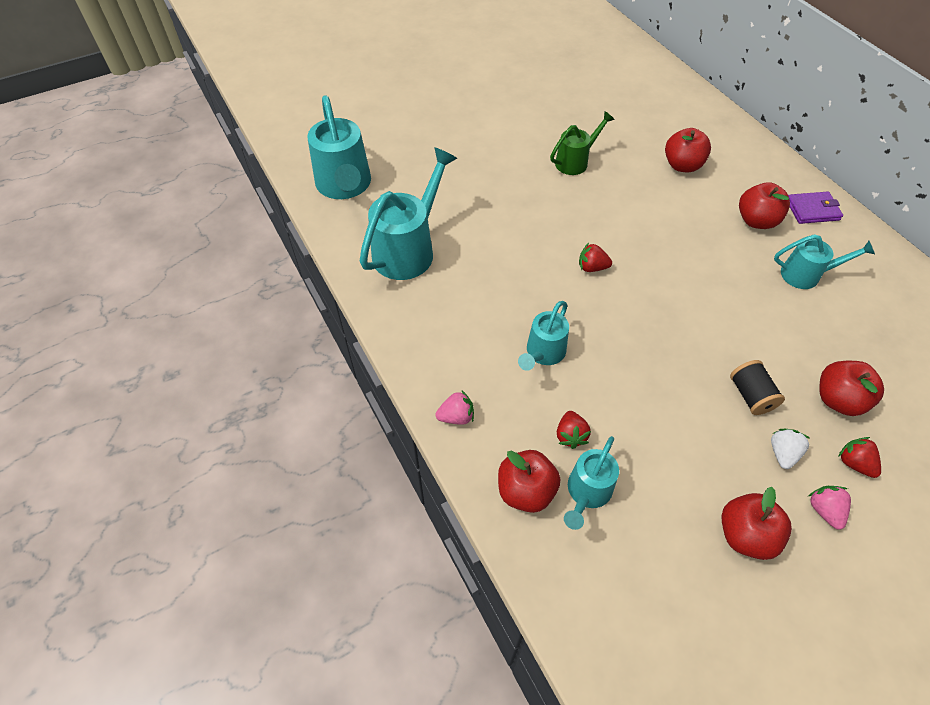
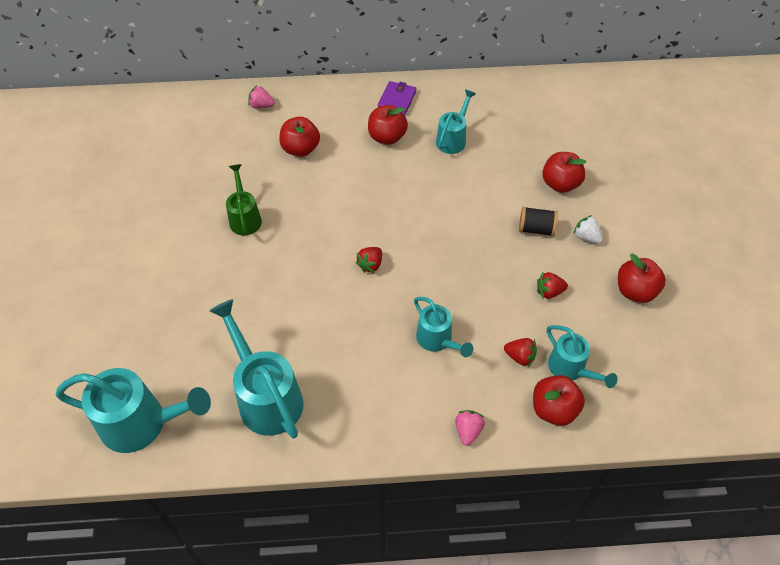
camera: 65 degrees left, 0 degrees up
pink strawberry [808,486,851,530] -> pink strawberry moved to [248,86,275,109]
red strawberry [838,437,881,478] -> red strawberry moved to [537,272,568,299]

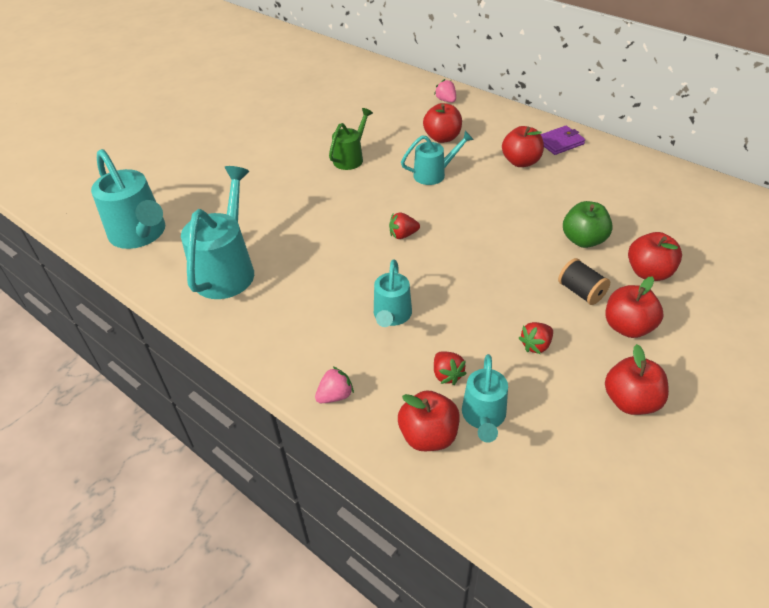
camera: 45 degrees right, 10 degrees down
turquoise watering can [436,89,476,154] -> turquoise watering can moved to [401,131,474,185]
red strawberry [537,272,568,299] -> red strawberry turned 75 degrees counterclockwise [519,322,553,354]
white strawberry [573,215,603,244] -> red apple [605,276,663,338]
none -> green apple [563,201,613,248]

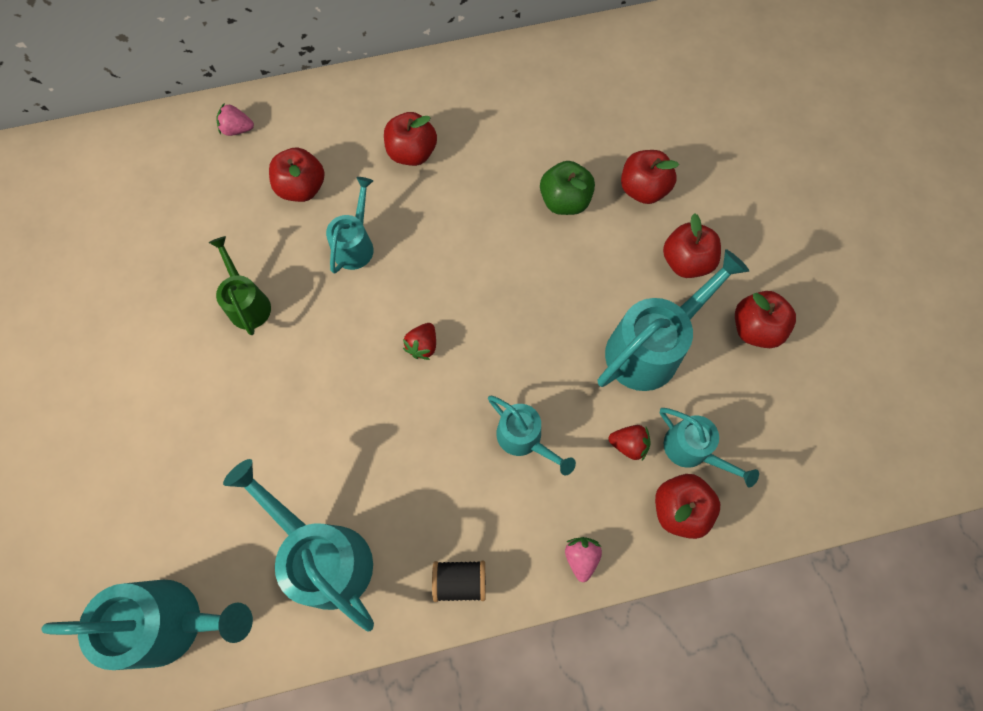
camera: 55 degrees left, 25 degrees up
red strawberry [519,322,553,354] -> turquoise watering can [598,249,749,391]
purple wallet [541,126,585,155] -> none
black spool [558,258,610,305] -> black spool moved to [432,561,486,602]

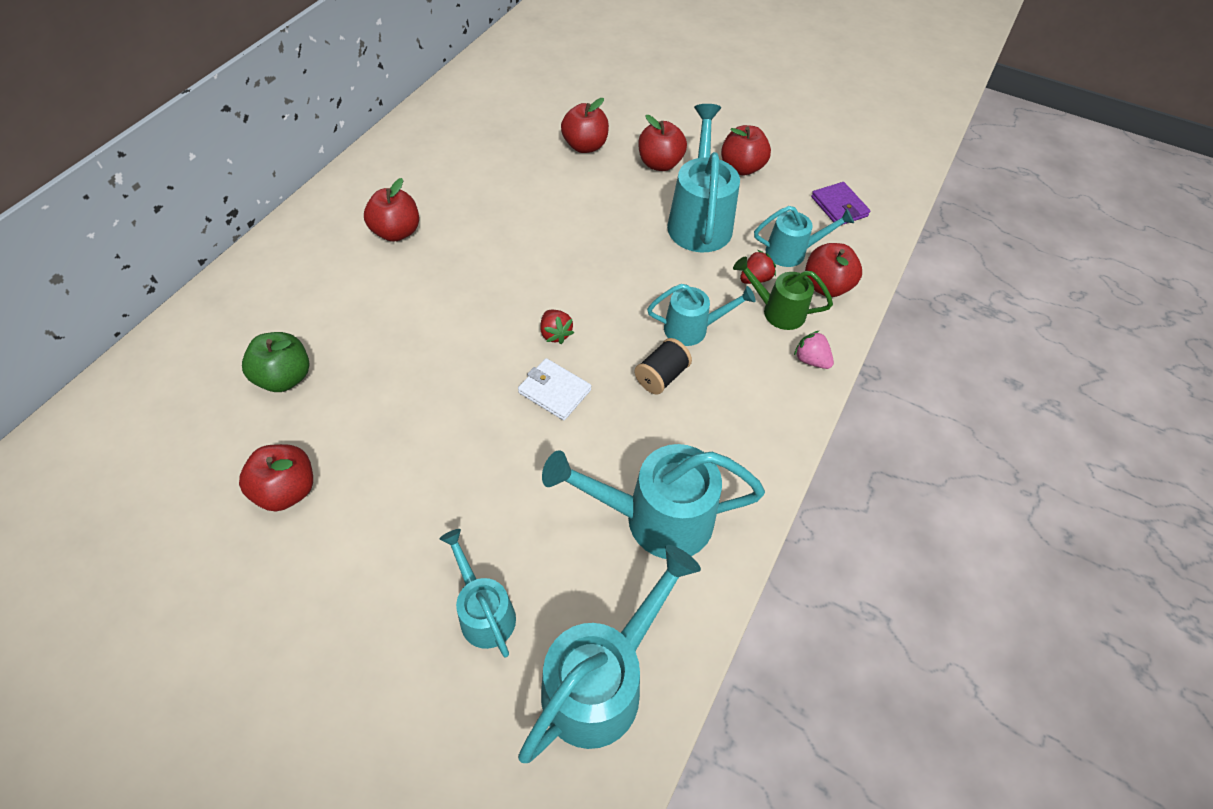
camera: 50 degrees left, 15 degrees down
green watering can [209,236,271,335] -> green watering can moved to [733,257,833,330]
pink strawberry [216,104,254,136] -> none
red apple [269,148,325,202] -> red apple moved to [239,444,313,512]
turquoise watering can [326,177,374,274] -> turquoise watering can moved to [440,529,516,657]
black spool [432,561,486,602] -> black spool moved to [634,338,692,394]
green apple [540,161,595,215] -> green apple moved to [242,332,310,392]
none -> white wallet [518,358,591,420]
none -> purple wallet [811,182,870,225]

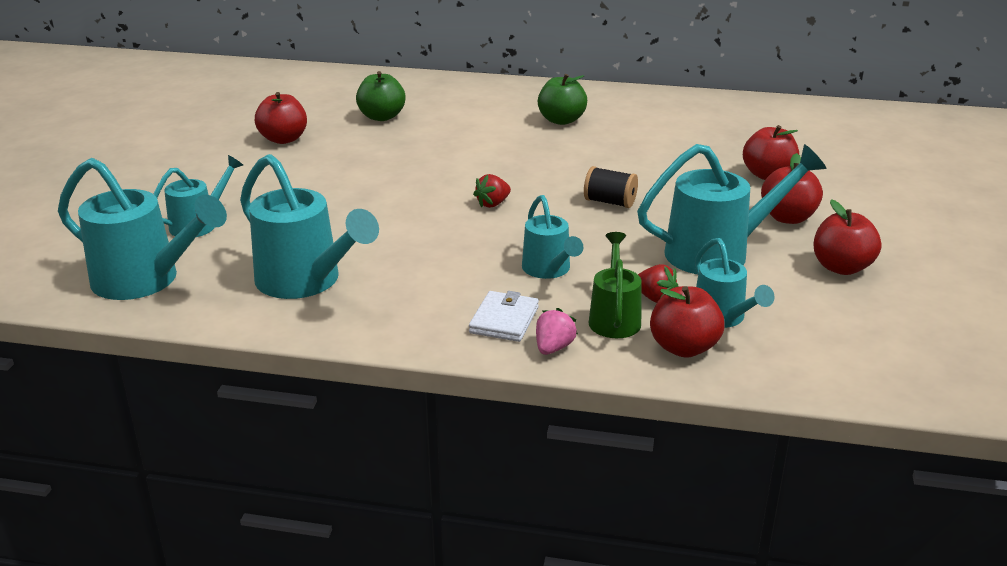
camera: 75 degrees right, 25 degrees down
red apple [364,178,419,242] -> green apple [538,74,587,125]
white wallet [518,358,591,420] -> white wallet moved to [469,291,539,342]
turquoise watering can [542,444,765,559] -> turquoise watering can turned 150 degrees clockwise [240,154,379,299]
black spool [634,338,692,394] -> black spool moved to [584,166,638,208]
purple wallet [811,182,870,225] -> none

